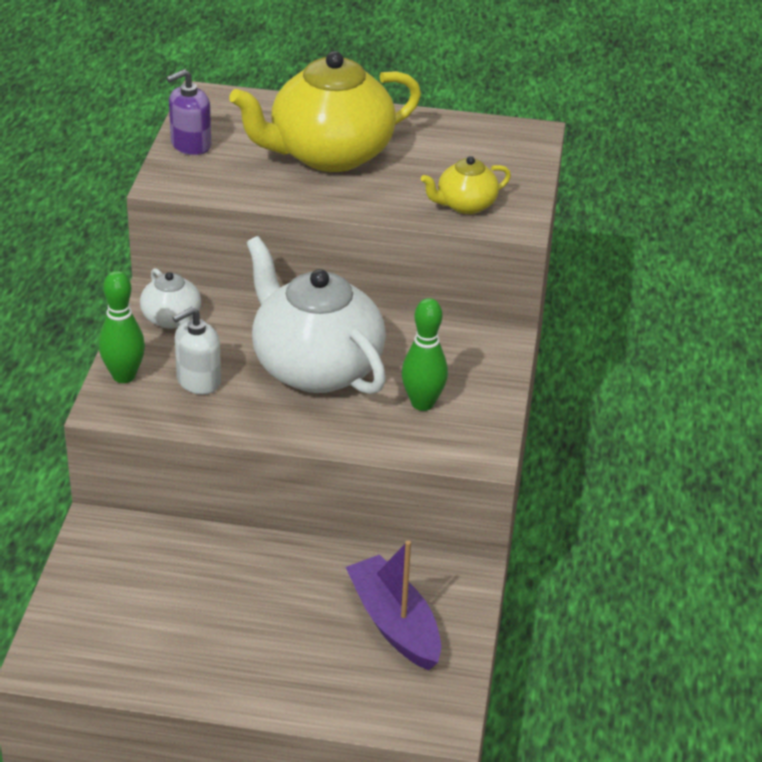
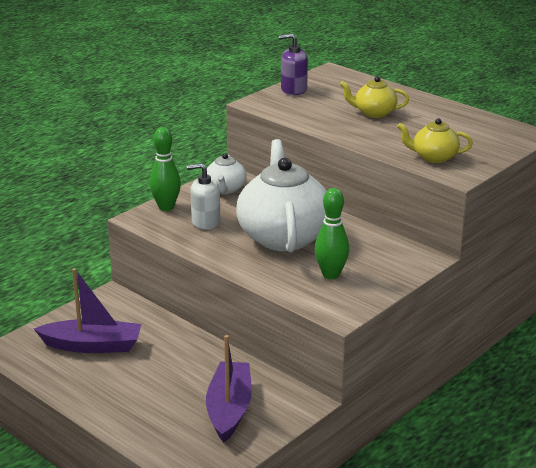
camera: 35 degrees right, 10 degrees down
yellow teapot [229,51,421,172] -> yellow teapot [340,76,409,118], size x0.48
none -> purple boat [34,268,142,353]

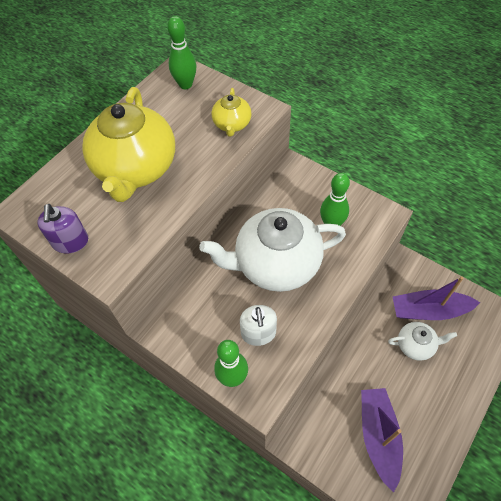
camera: 95 degrees left, 30 degrees up
white teapot [207,153,247,194] -> white teapot moved to [388,322,457,361]
yellow teapot [340,76,409,118] -> yellow teapot [82,87,175,202], size x2.10
none -> green bowling pin [167,16,196,89]

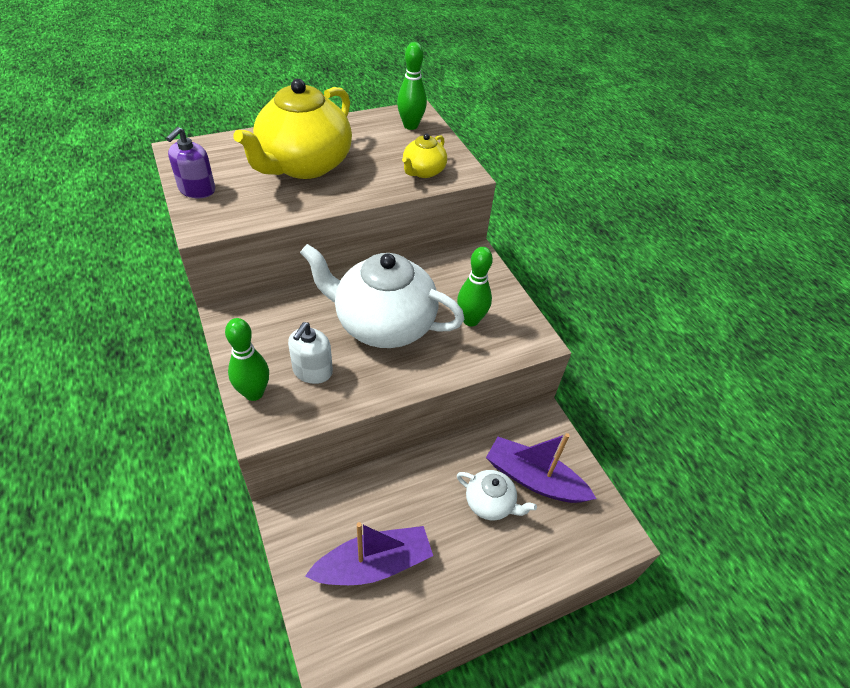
camera: 25 degrees right, 10 degrees down
purple boat [361,388,403,492] -> purple boat turned 45 degrees clockwise [305,522,433,585]

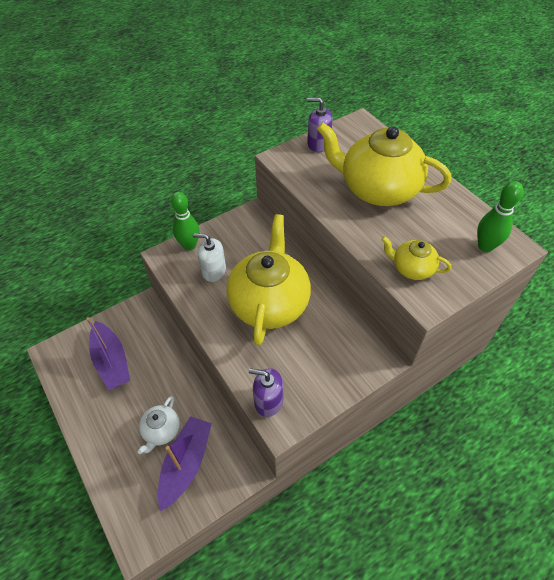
camera: 85 degrees right, 5 degrees up
white teapot [300,244,464,348] -> yellow teapot [226,214,311,346]
green bowling pin [457,247,493,326] -> none
none -> purple soap dispenser [249,368,283,417]

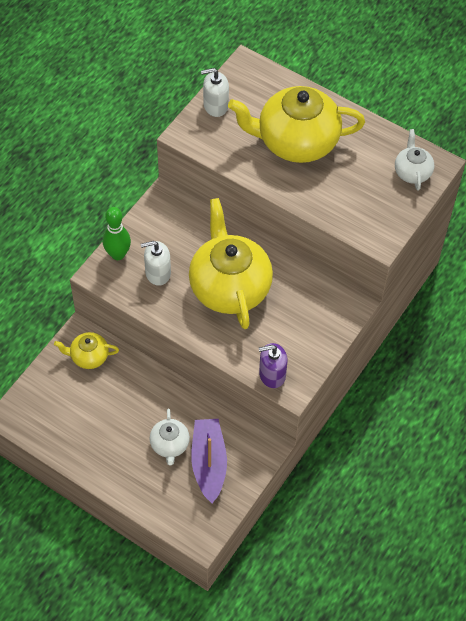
camera: 25 degrees left, 5 degrees up
purple boat [86,317,130,390] -> none
purple soap dispenser [307,98,333,152] -> white soap dispenser [201,68,229,117]
yellow teapot [381,236,451,280] -> yellow teapot moved to [54,332,119,369]
green bowling pin [477,181,523,252] -> white teapot [395,129,434,190]

